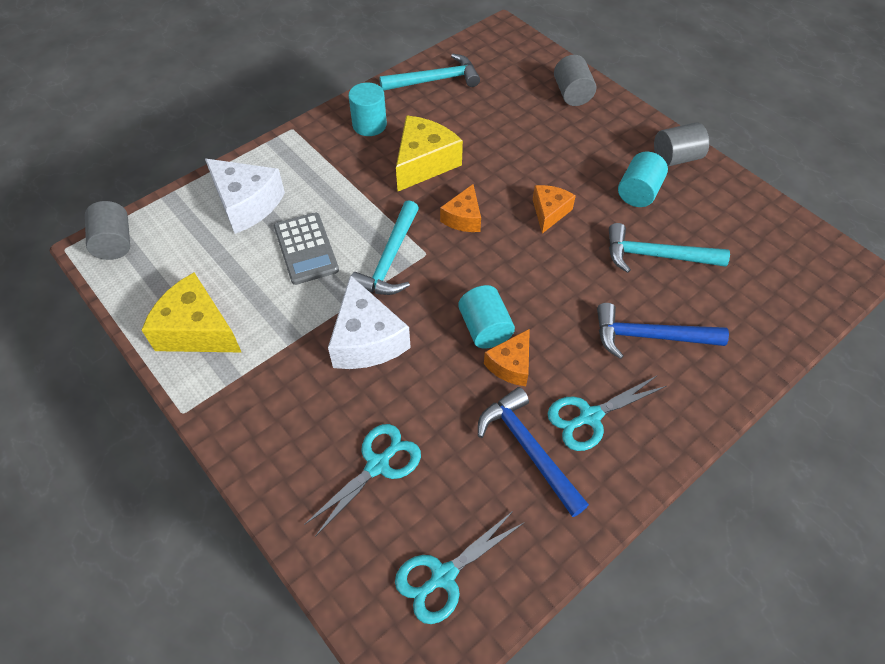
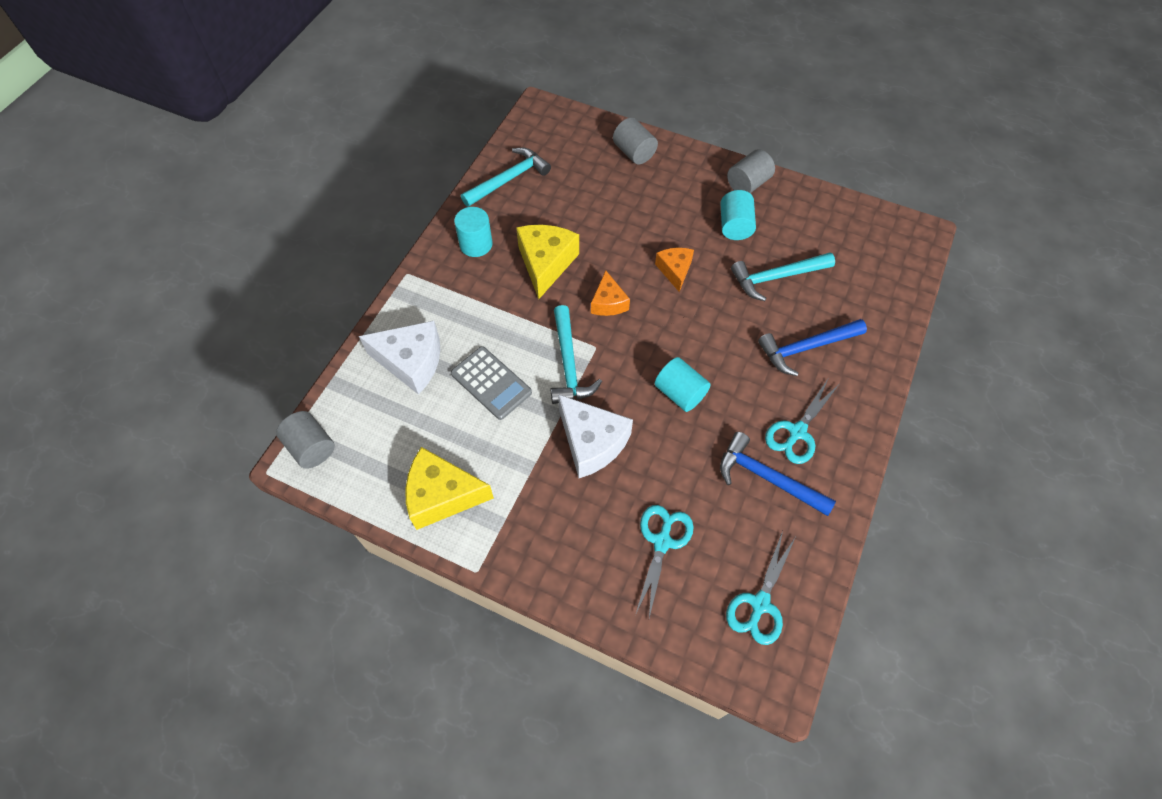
camera: 25 degrees left, 5 degrees up
orange cheese [484,329,530,386] -> none

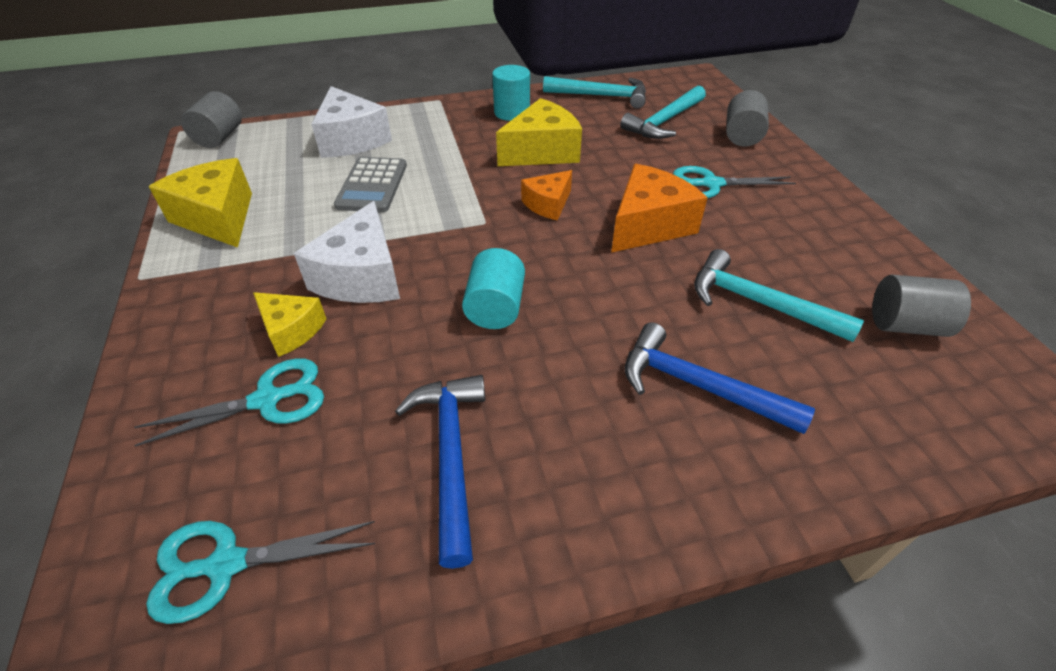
camera: 50 degrees right, 15 degrees down
turquoise hammer [550,305,602,404] -> turquoise hammer moved to [620,85,706,139]
orange cheese [655,248,694,292] -> orange cheese [611,164,708,253], size x1.67
turquoise cylinder [721,190,756,240] -> none
grey cylinder [727,149,775,193] -> grey cylinder moved to [872,275,971,337]
turquoise scissors [765,379,838,464] -> turquoise scissors moved to [673,166,796,199]
none -> yellow cheese [253,292,326,357]

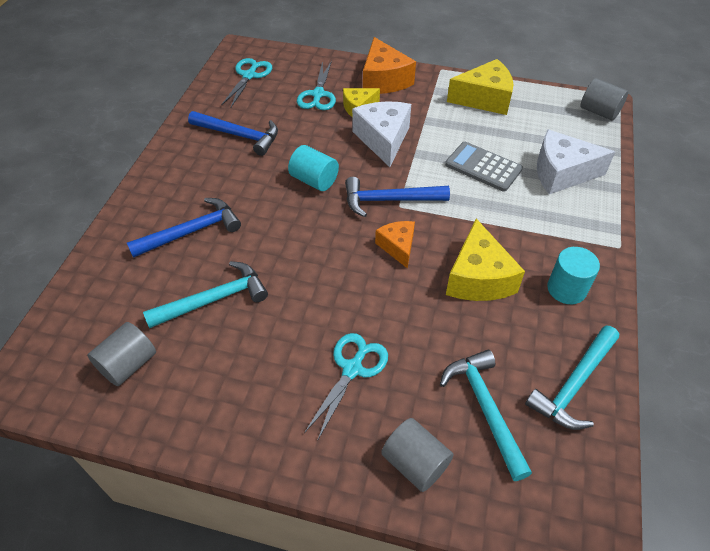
camera: 120 degrees right, 5 degrees up
white cheese [294,201,400,303] -> white cheese turned 45 degrees clockwise [352,101,411,167]
orange cheese [611,164,708,253] -> orange cheese moved to [363,37,416,94]
none -> blue hammer [345,177,450,217]

